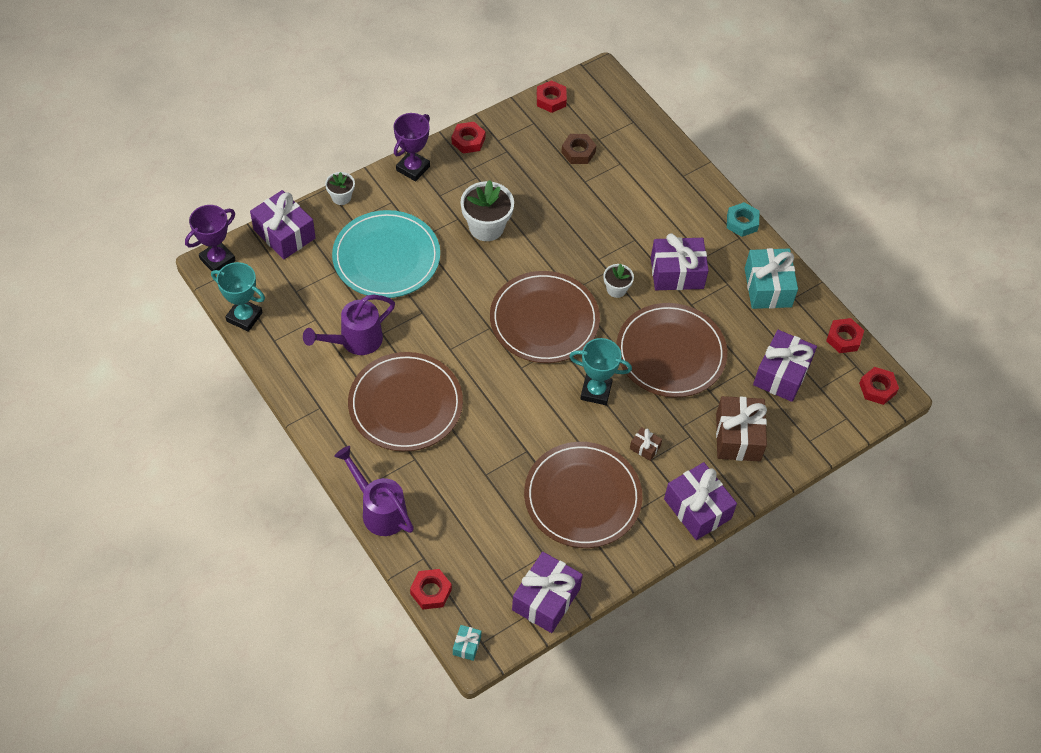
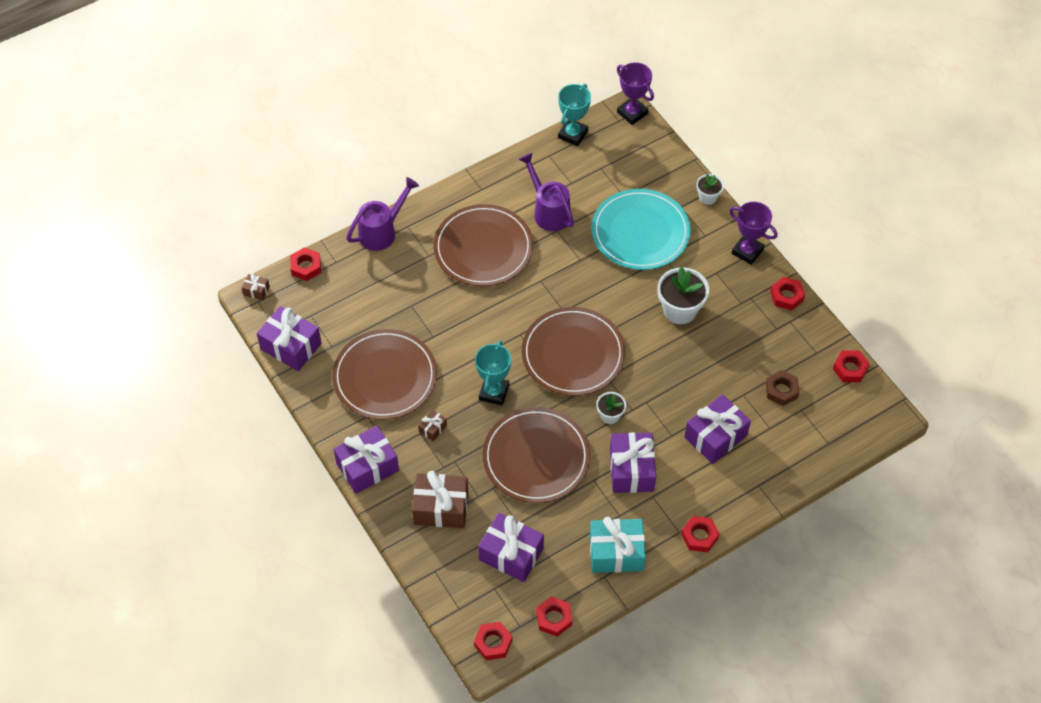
camera: 95 degrees right, 0 degrees up
purple gift [250,190,316,259] -> purple gift moved to [685,394,751,464]
turquoise gift [453,625,481,661] -> brown gift [242,273,270,300]
turquoise nut [727,202,759,237] -> red nut [681,516,720,552]

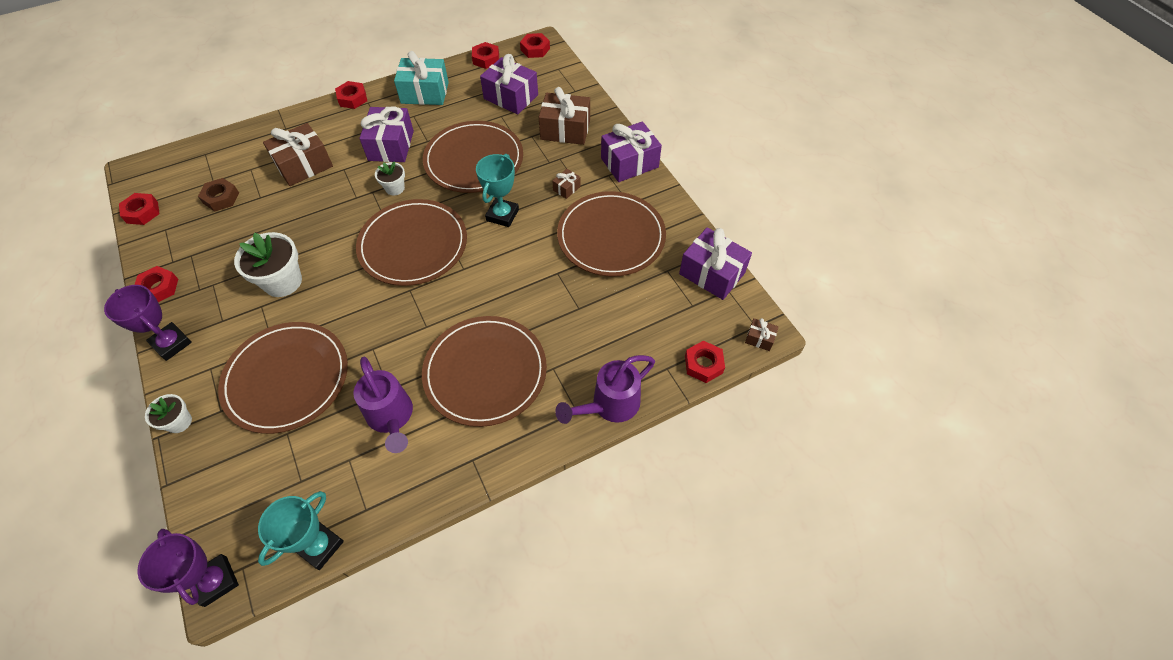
camera: 175 degrees left, 0 degrees up
turquoise plate [592,189,691,270] -> brown plate [218,322,348,434]
purple gift [685,394,751,464] -> brown gift [263,123,333,186]

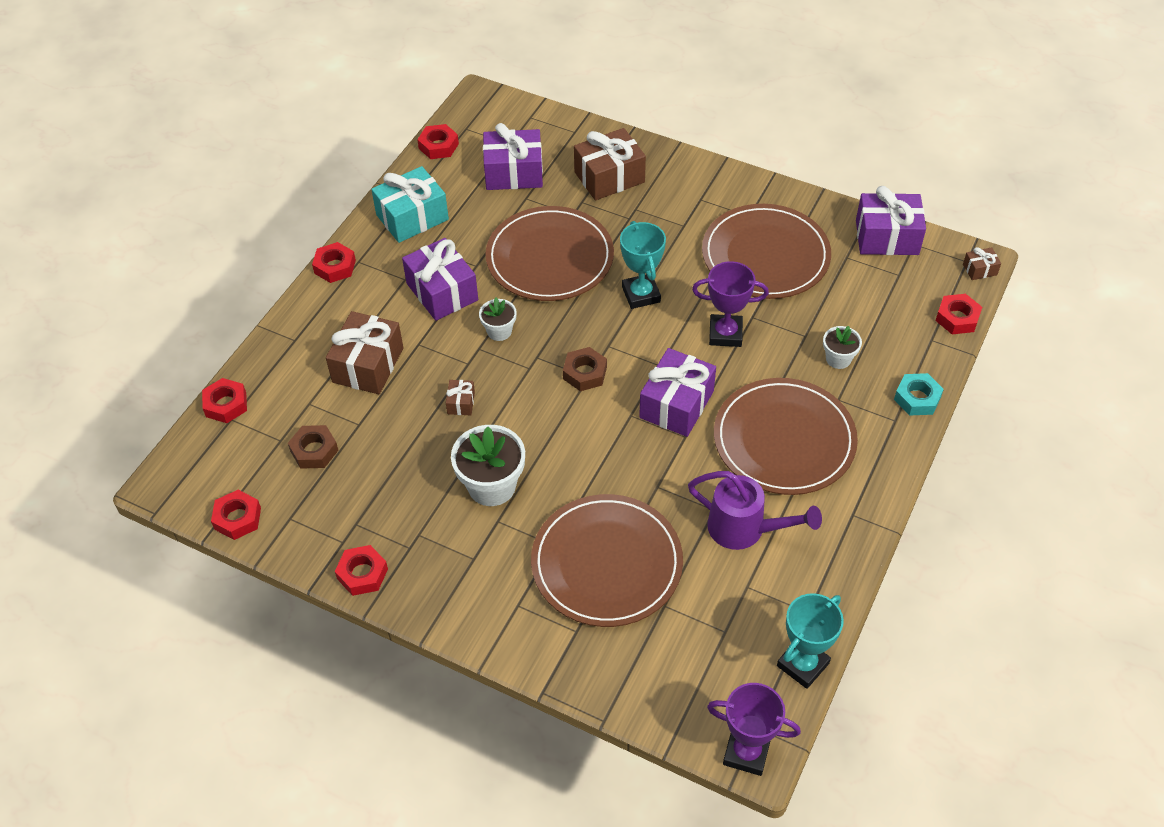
camera: 35 degrees left, 5 degrees down
purple trophy [104,285,192,361] -> purple trophy moved to [692,261,769,347]
white flower pot [145,394,192,433] -> white flower pot moved to [823,326,862,369]
turquoise trophy [258,491,344,570] -> turquoise trophy turned 45 degrees clockwise [777,593,844,689]
brown plate [356,199,467,286] -> brown nut [563,347,607,391]
red nut [520,33,550,58] -> red nut moved to [202,378,247,423]
brown gift [552,169,581,199] -> brown gift moved to [446,380,475,415]
purple watering can [555,355,655,424] -> turquoise nut [894,373,944,416]
purple gift [601,121,662,182] -> purple gift moved to [639,348,716,437]

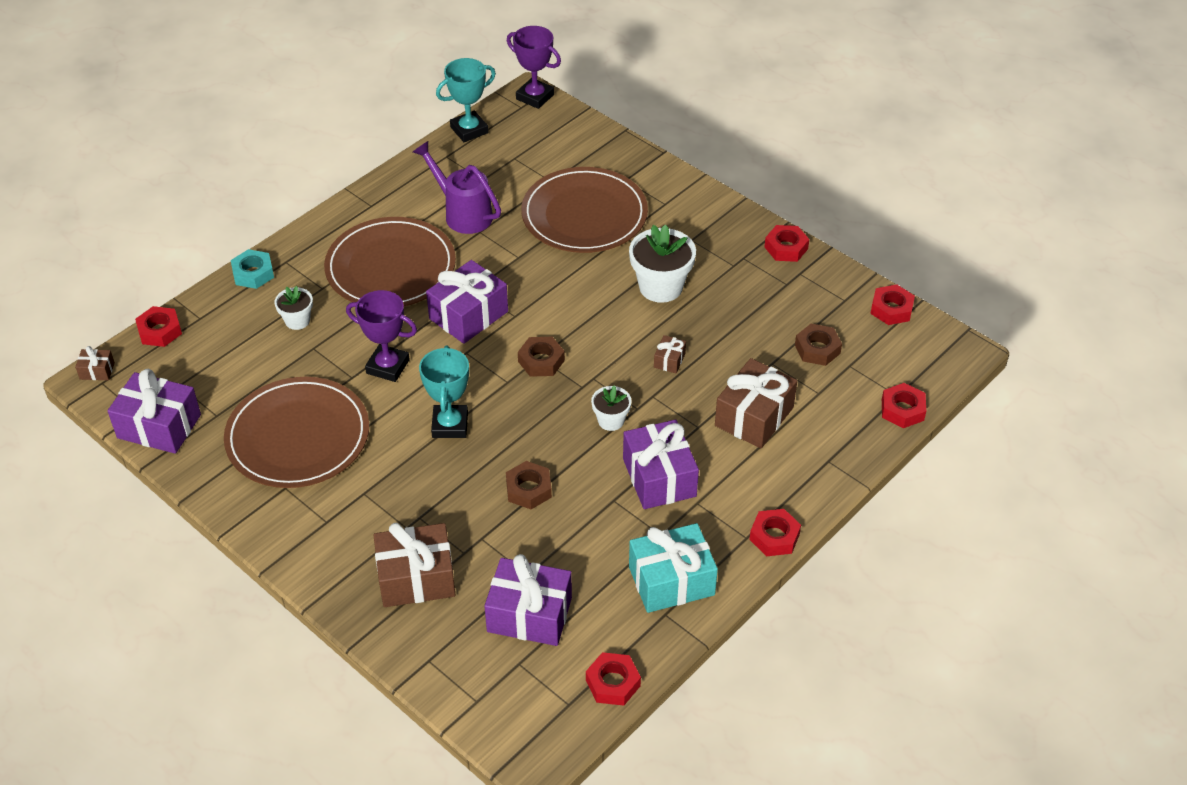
camera: 165 degrees left, 5 degrees down
brown plate [486,206,614,301] -> brown nut [506,461,552,509]

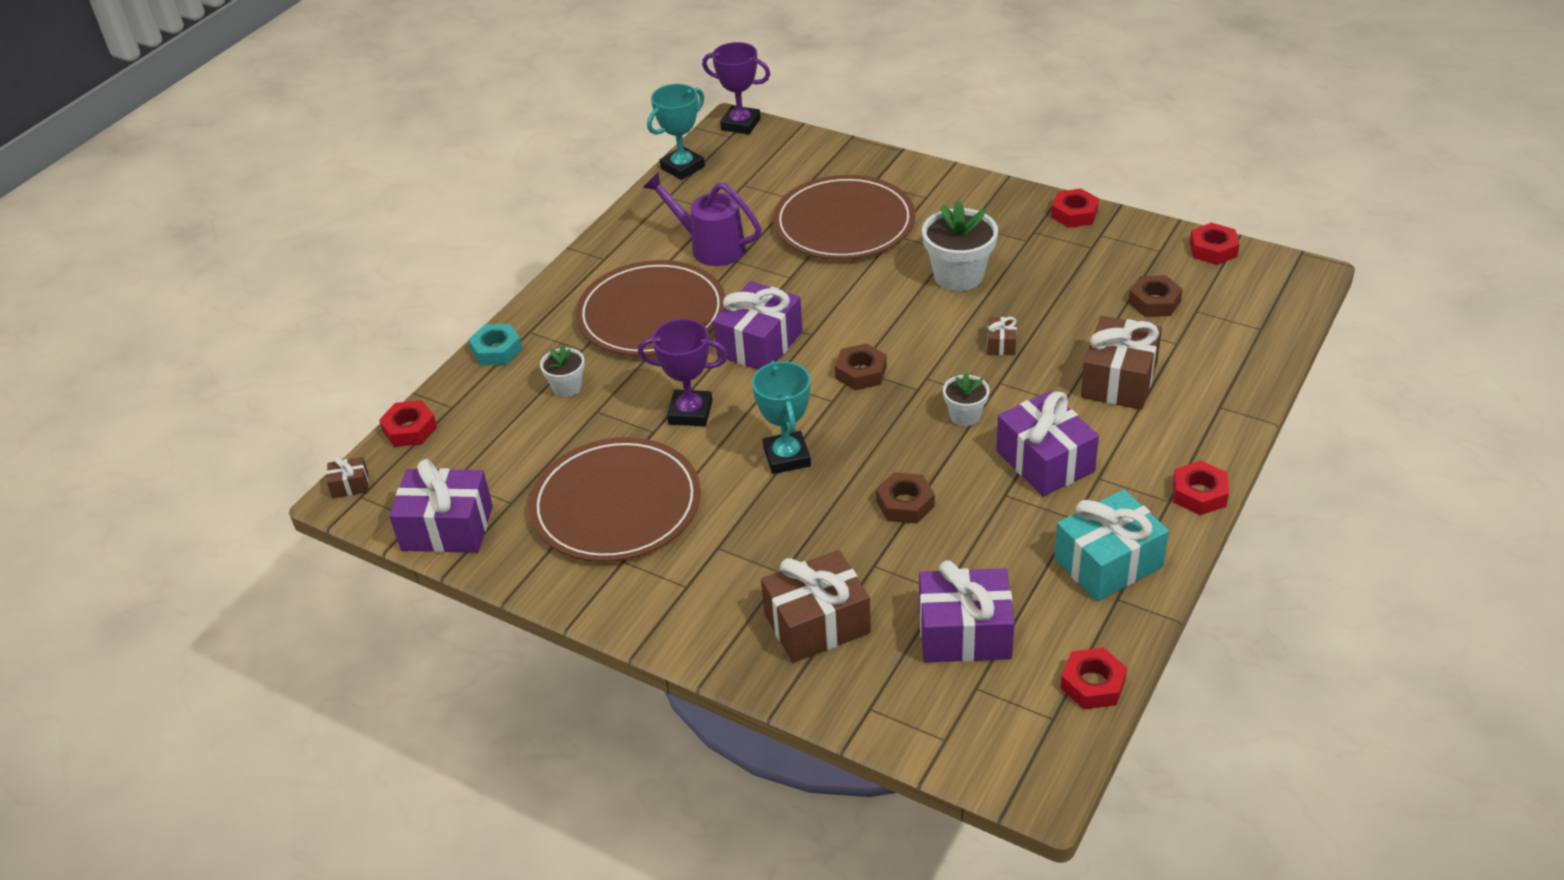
camera: 10 degrees left, 5 degrees down
red nut [882,383,926,428] -> none

